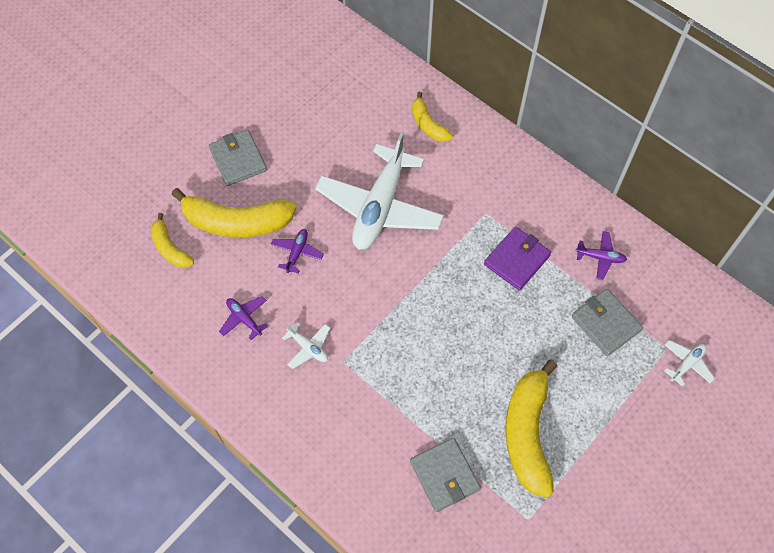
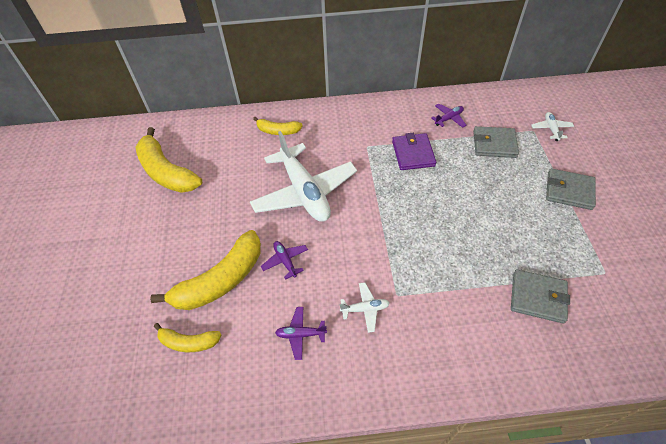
camera: 45 degrees left, 10 degrees down
grey wallet [209,130,267,186] -> grey wallet moved to [546,169,596,210]
yellow banana [506,359,557,498] -> yellow banana moved to [136,127,202,193]

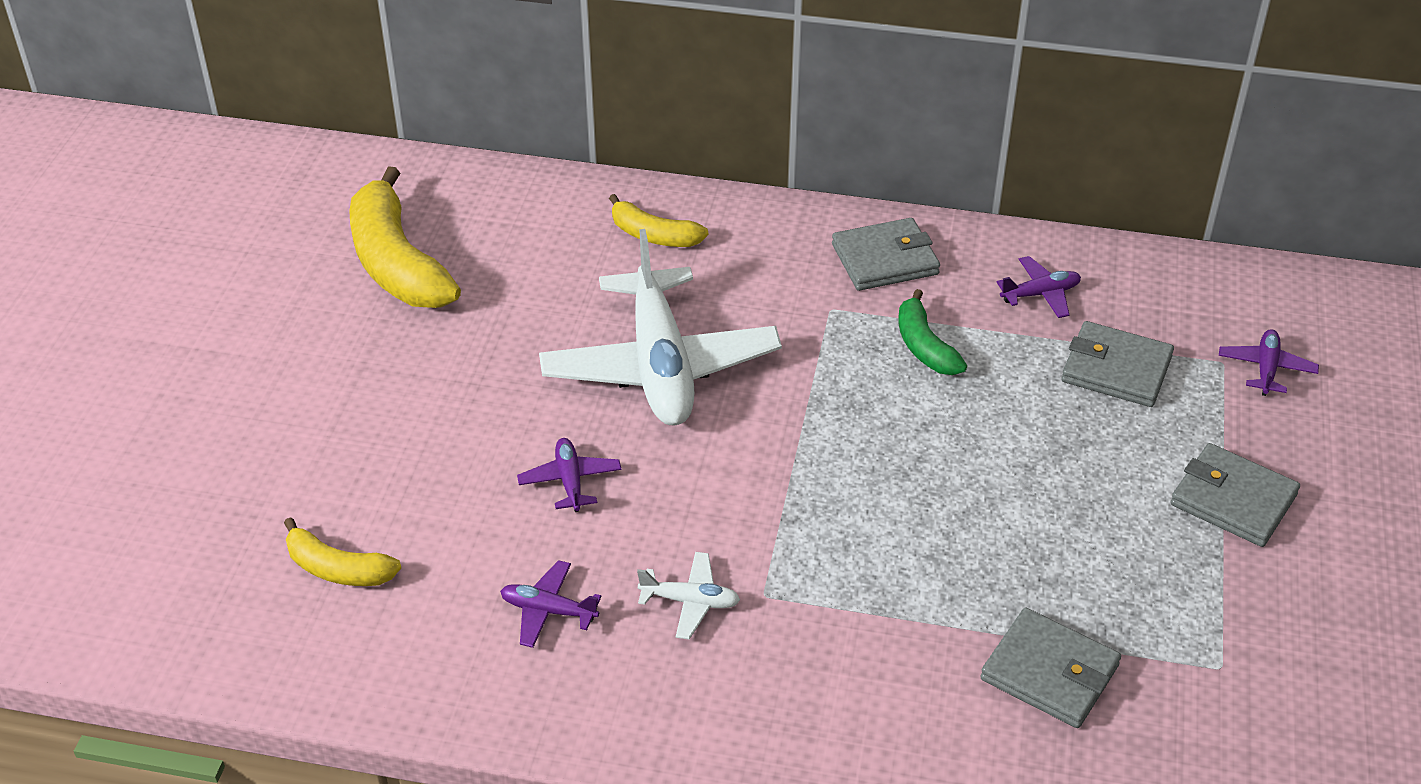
camera: 15 degrees right, 10 degrees down
yellow banana [150,230,261,310] -> none
purple wallet [392,133,436,170] -> green banana [899,289,967,375]
white plane [531,112,574,141] -> purple plane [1219,329,1319,396]
none -> grey wallet [832,218,940,291]

